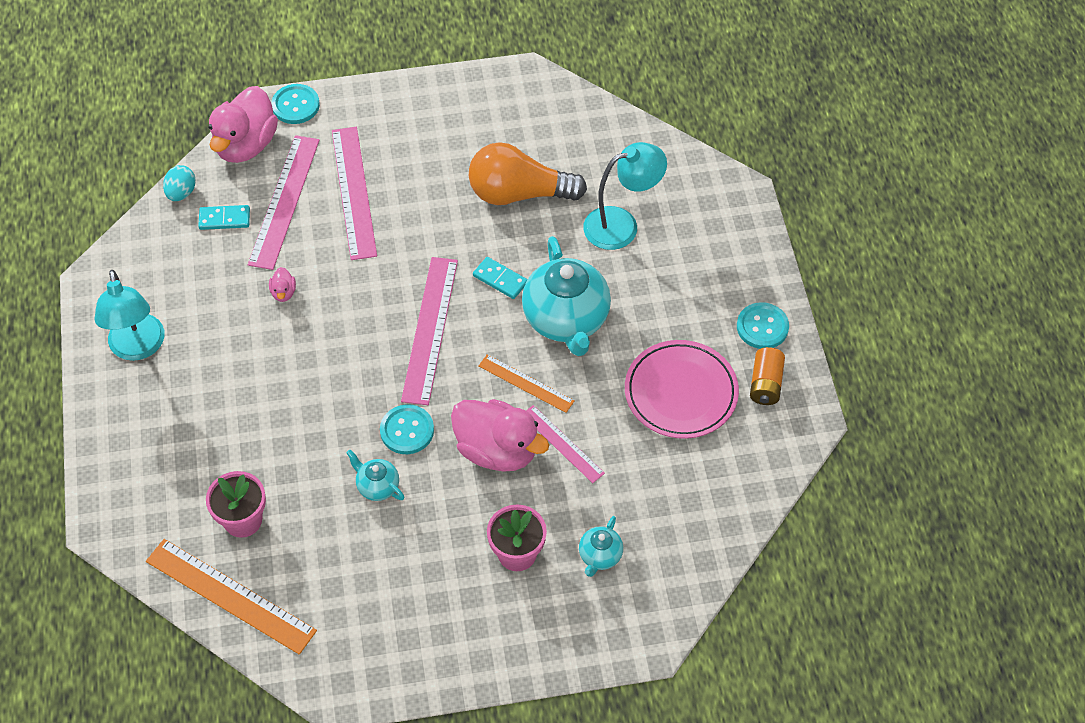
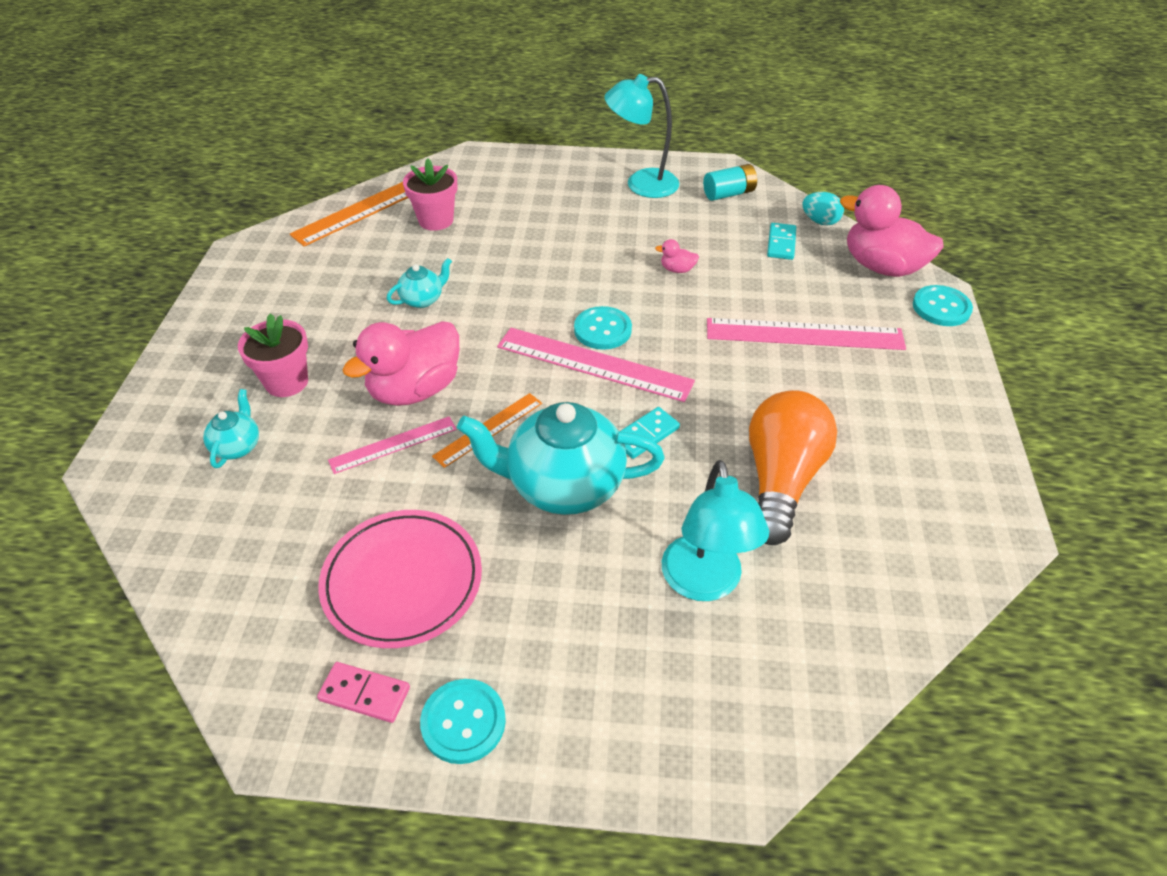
camera: 105 degrees right, 10 degrees down
pink ruler [248,135,320,270] -> none
turquoise button [380,404,434,454] -> turquoise button moved to [574,306,632,350]
turquoise teapot [579,516,623,577] -> turquoise teapot turned 60 degrees clockwise [203,389,259,468]
orange battery [750,347,785,405] -> pink domino [317,662,410,723]
none -> turquoise battery [703,164,757,201]

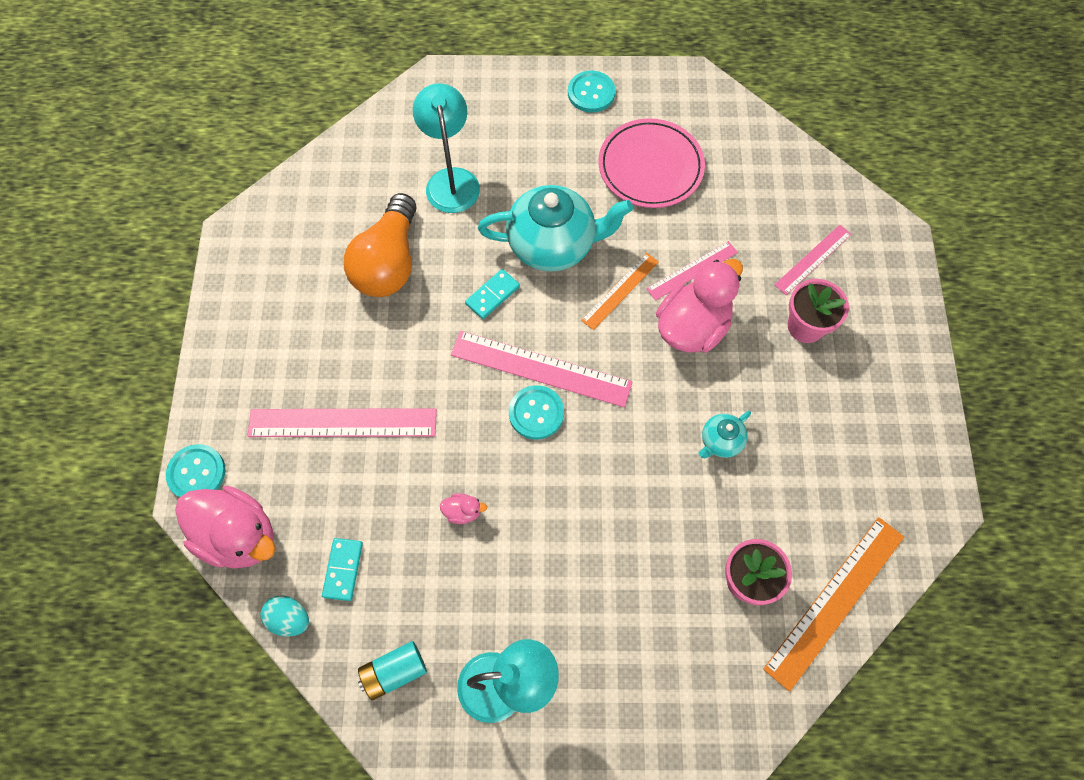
camera: 175 degrees right, 20 degrees up
turquoise teapot [203,389,259,468] -> pink ruler [774,225,852,295]
pink domino [317,662,410,723] -> none

